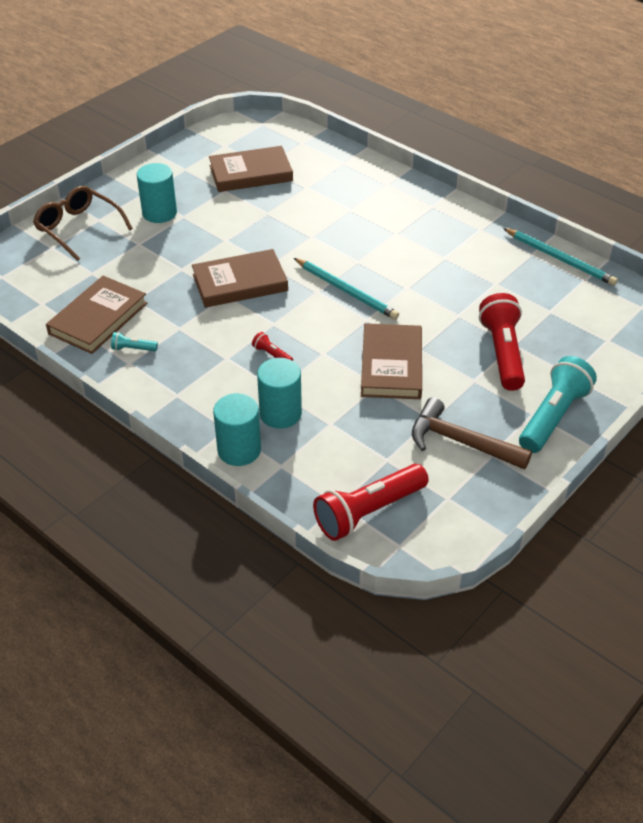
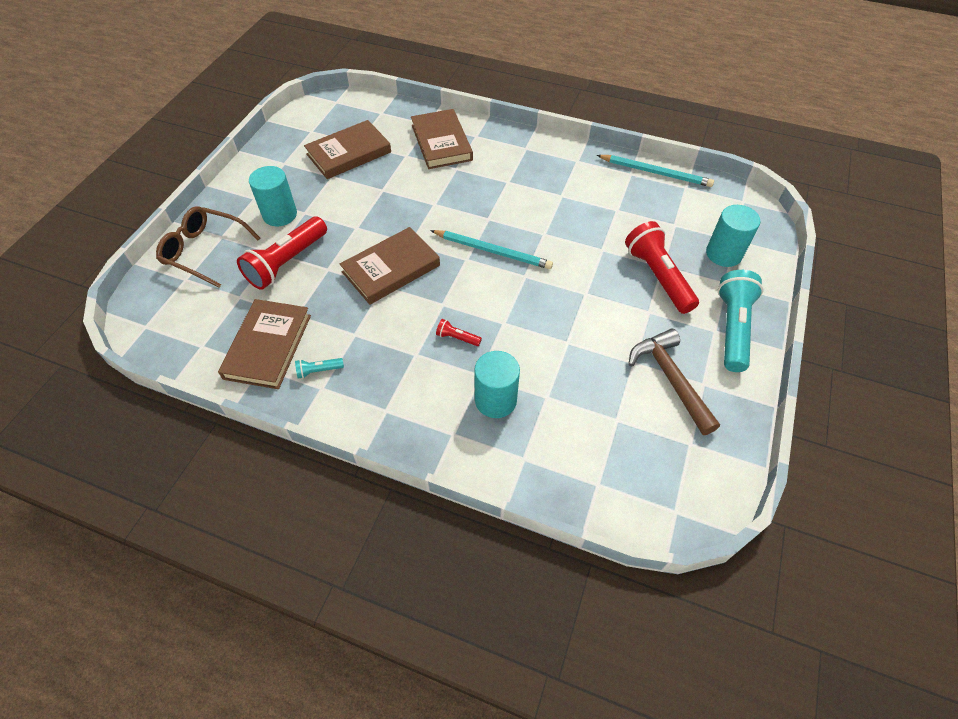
camera: 20 degrees left, 10 degrees up
turquoise cylinder [213,393,261,466] -> turquoise cylinder moved to [706,205,760,267]
red flashlight [313,464,429,541] -> red flashlight moved to [237,216,327,290]
brown book [361,323,422,399] -> brown book moved to [411,109,473,169]
brown hammer [412,397,532,470] -> brown hammer turned 60 degrees clockwise [629,329,720,435]

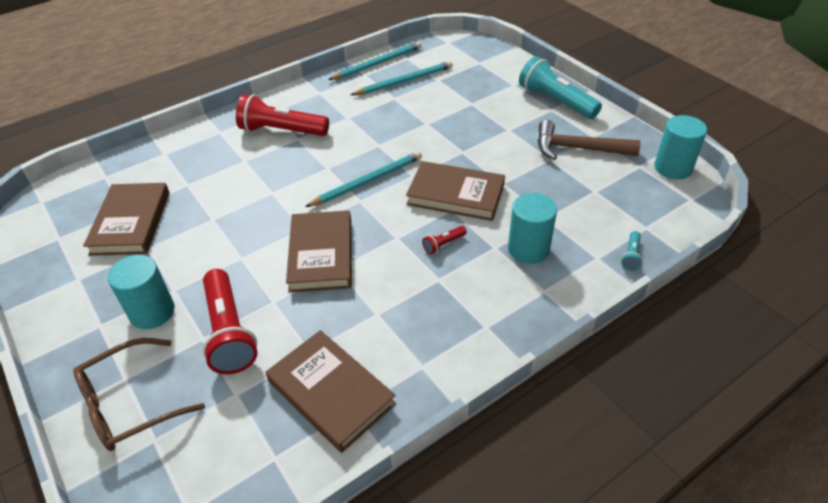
camera: 55 degrees left, 10 degrees down
turquoise flashlight [295,358,344,379] -> turquoise flashlight moved to [621,231,642,271]
brown book [411,109,473,169] -> brown book moved to [406,161,505,221]
red flashlight [625,221,699,314] -> red flashlight moved to [236,94,329,136]
turquoise cylinder [706,205,760,267] -> turquoise cylinder moved to [654,115,707,180]
none -> turquoise pencil [351,61,453,95]

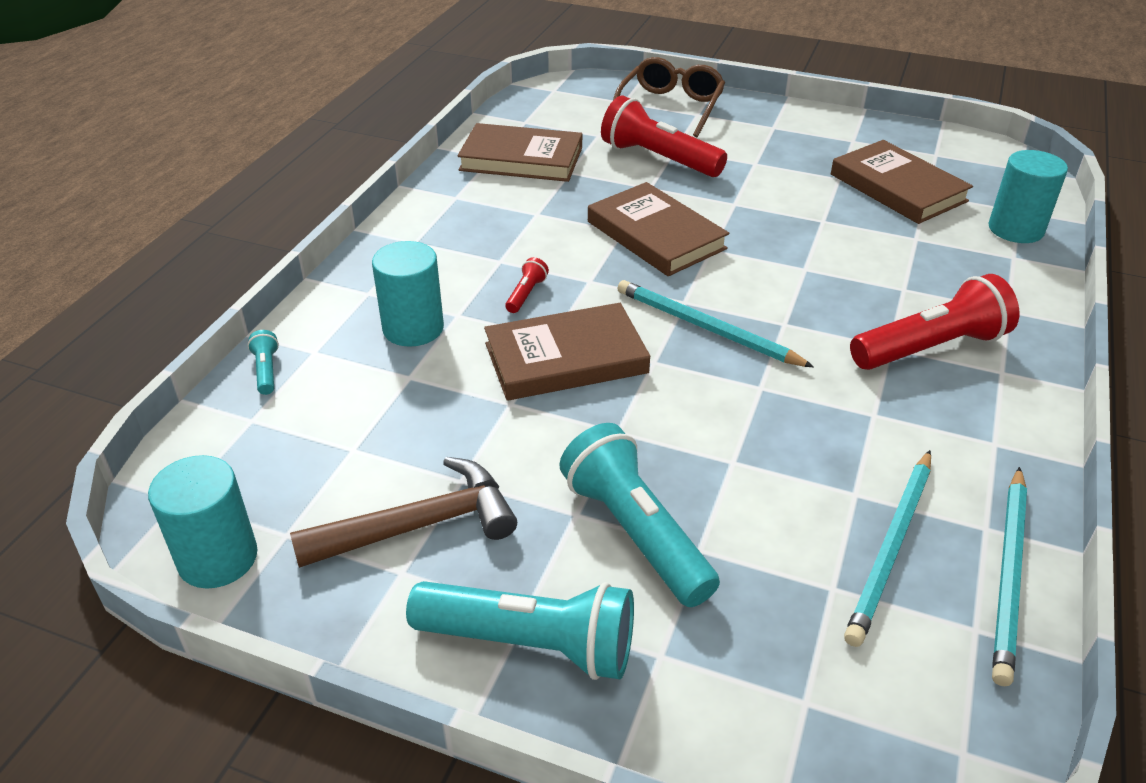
camera: 145 degrees right, 5 degrees down
turquoise cylinder [108,255,175,329] -> turquoise cylinder moved to [989,150,1068,243]
turquoise pencil [305,151,422,207] -> turquoise pencil turned 105 degrees clockwise [617,280,814,367]
none -> turquoise flashlight [559,423,720,607]

